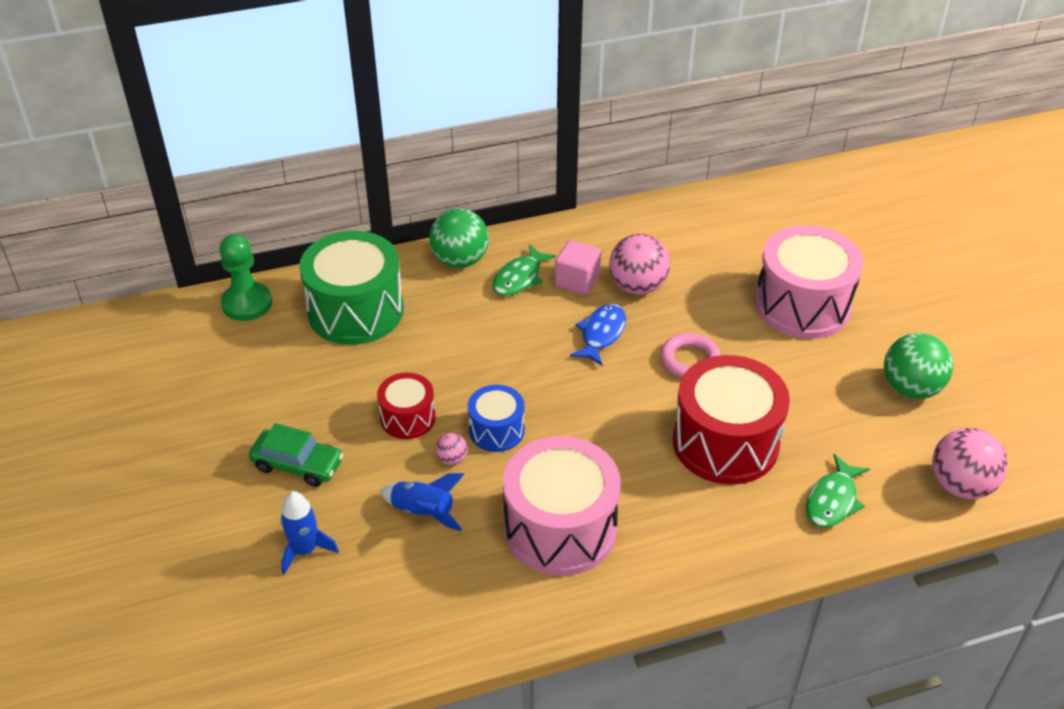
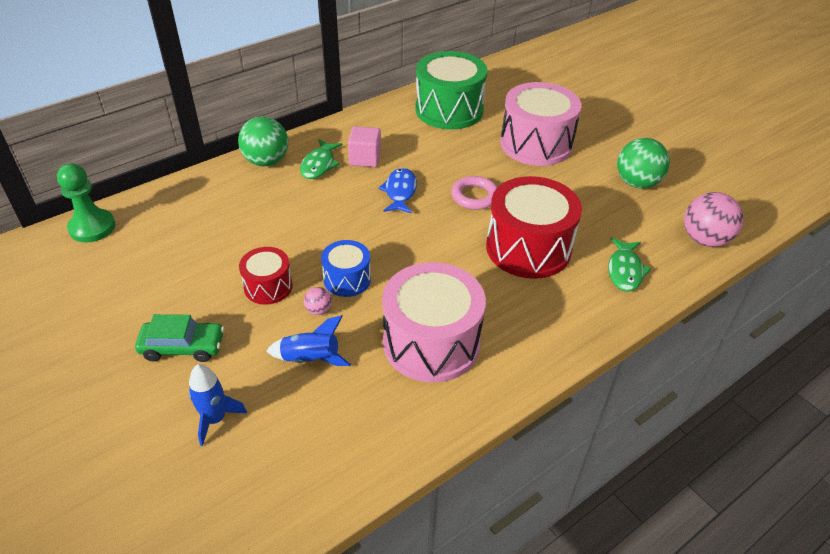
camera: 20 degrees left, 0 degrees up
green drum [299,231,404,345] -> green drum moved to [415,51,487,129]
pink ball [609,234,670,295] -> none

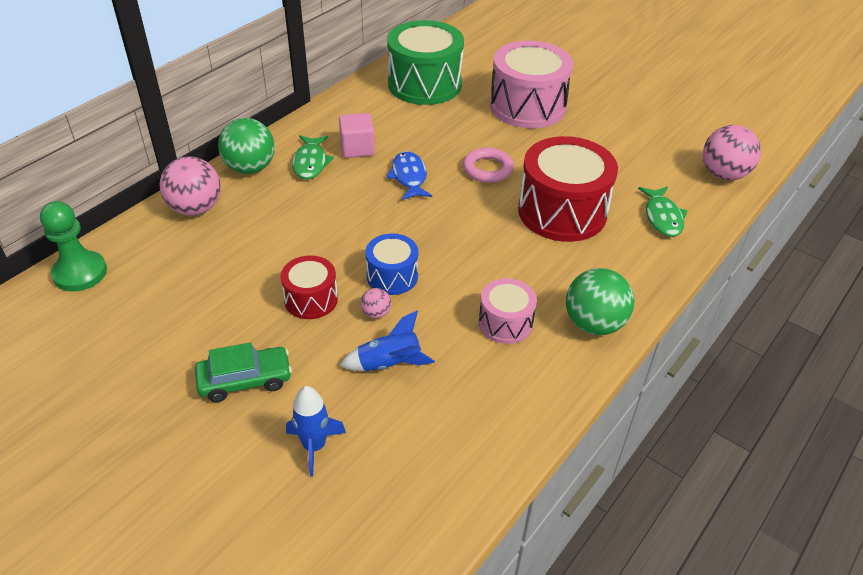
camera: 15 degrees left, 0 degrees up
pink drum [382,262,486,383] -> pink drum [479,278,537,344], size x0.53
green ball [617,138,670,188] -> green ball moved to [566,268,634,335]
none -> pink ball [160,156,221,216]

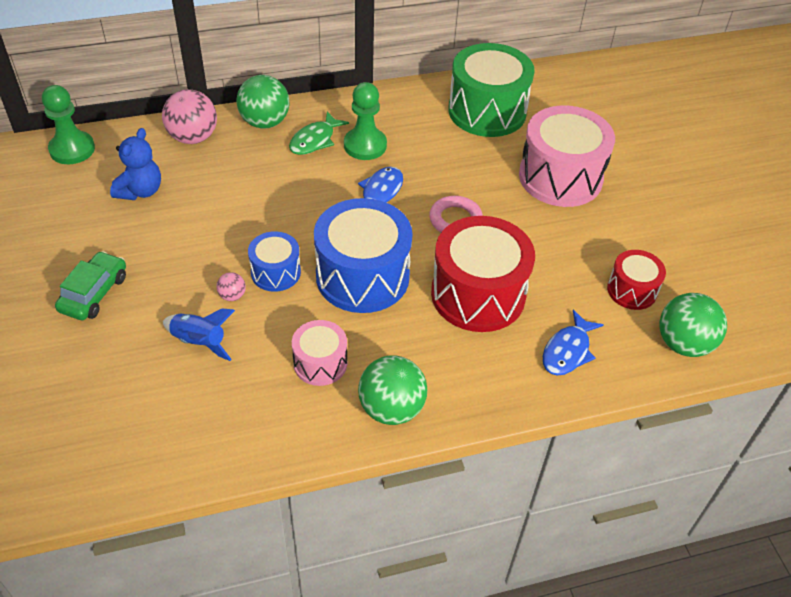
camera: 35 degrees right, 5 degrees up
green car [195,342,292,402] -> green car turned 90 degrees counterclockwise [55,251,126,320]
red drum [281,255,338,319] -> red drum moved to [607,250,666,310]
blue rocket [286,386,346,476] -> none
pink cube [339,113,375,158] -> green pawn [344,82,387,160]
green fish [638,186,688,237] -> blue fish [543,310,604,375]
pink ball [703,125,761,180] -> green ball [659,293,727,357]
none -> blue teddy bear [110,128,161,200]
none -> blue drum [314,198,413,313]

